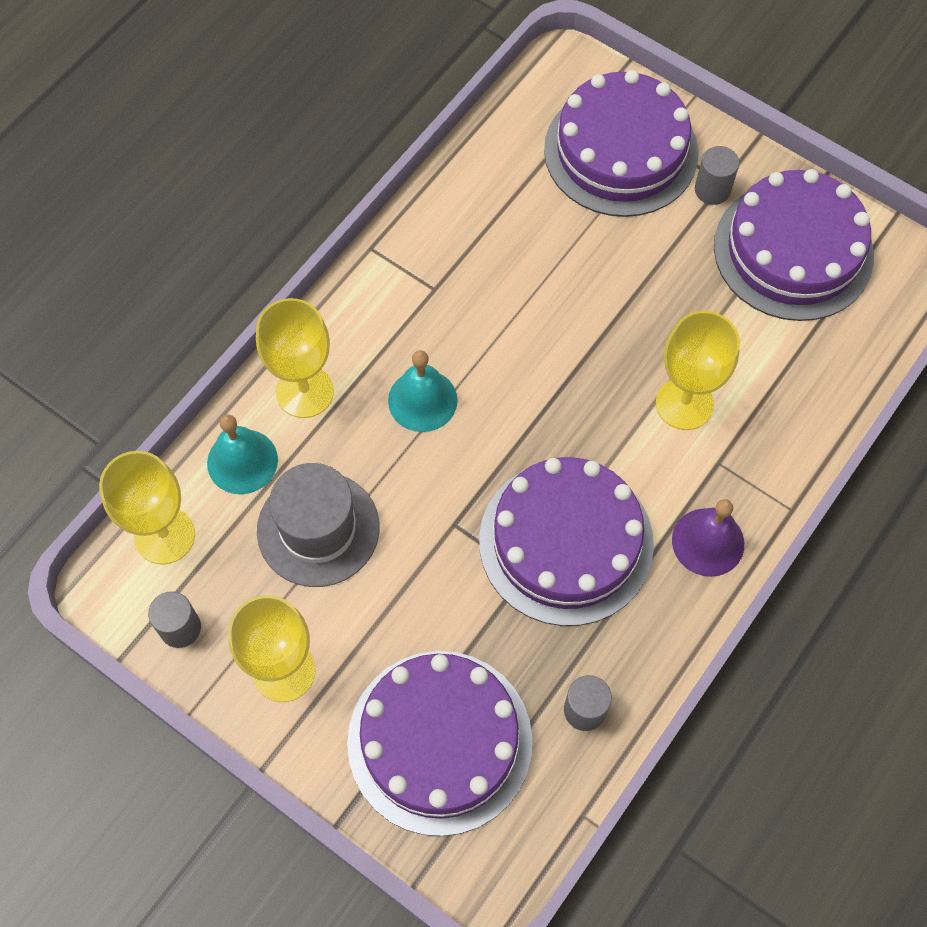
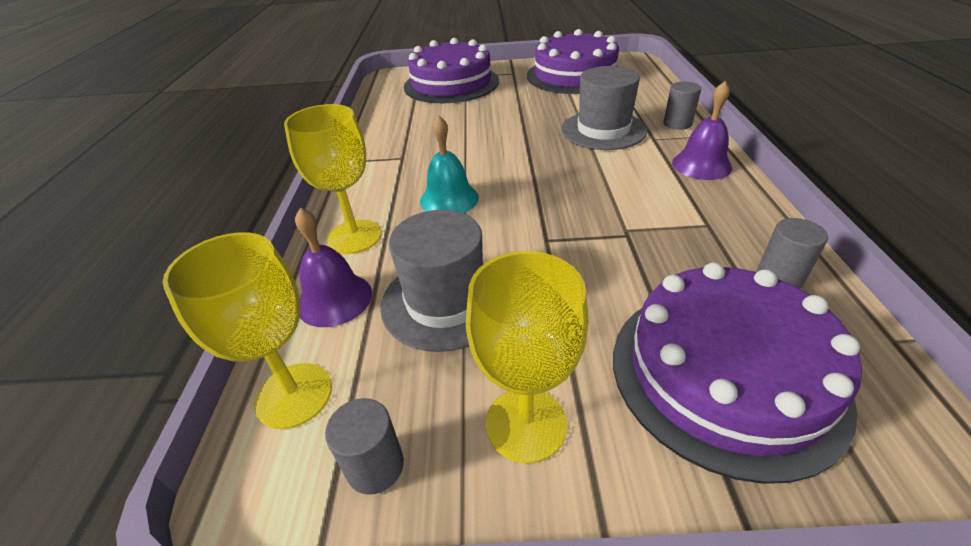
camera: 35 degrees left, 25 degrees down
turquoise bell [207,414,278,494] -> purple bell [295,208,372,327]
purple cake [479,457,654,626] -> none
yellow goblet [656,311,740,430] -> grey hat [561,66,647,150]
grey cylinder [695,146,739,205] -> grey cylinder moved to [663,82,701,130]

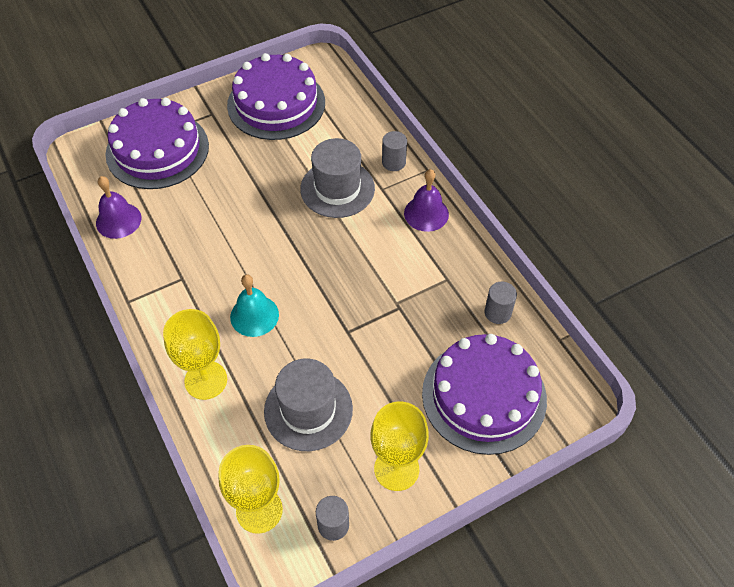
camera: 30 degrees left, 15 degrees up
purple bell [295,208,372,327] -> purple bell moved to [96,176,141,239]

